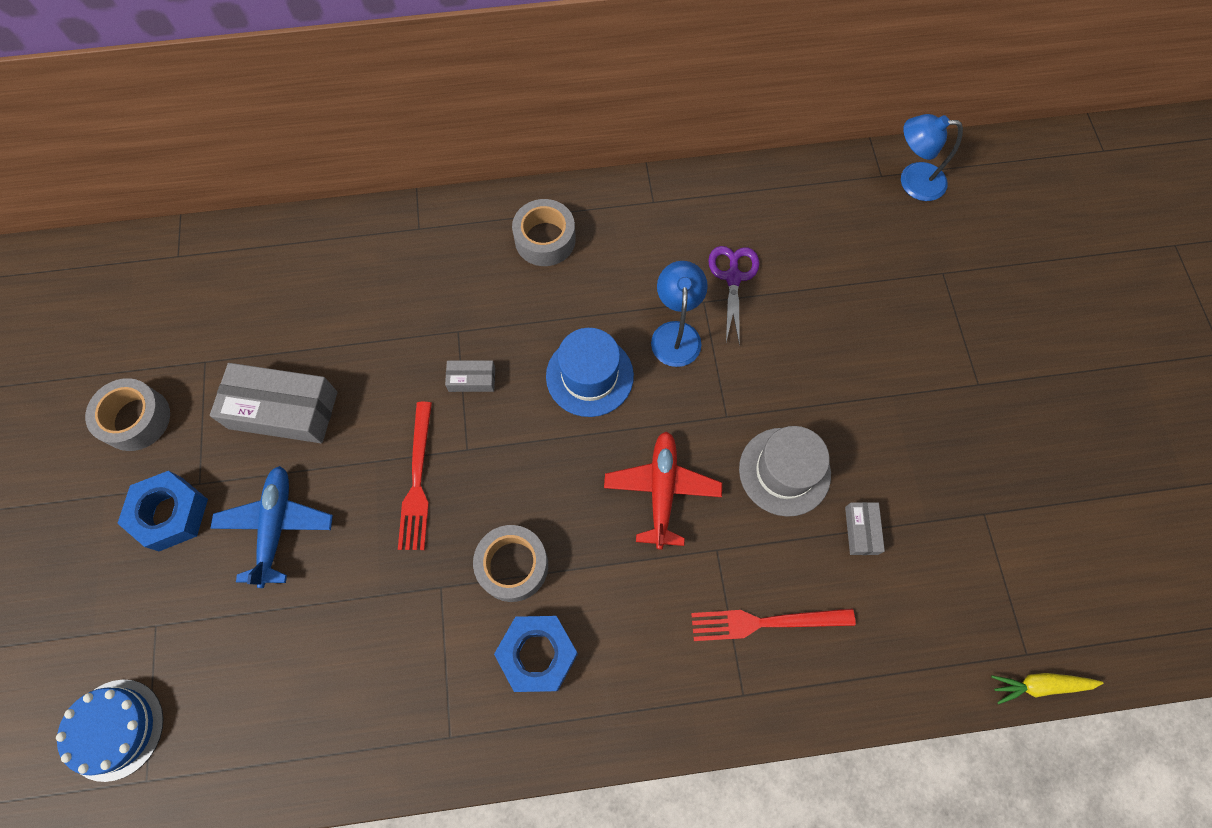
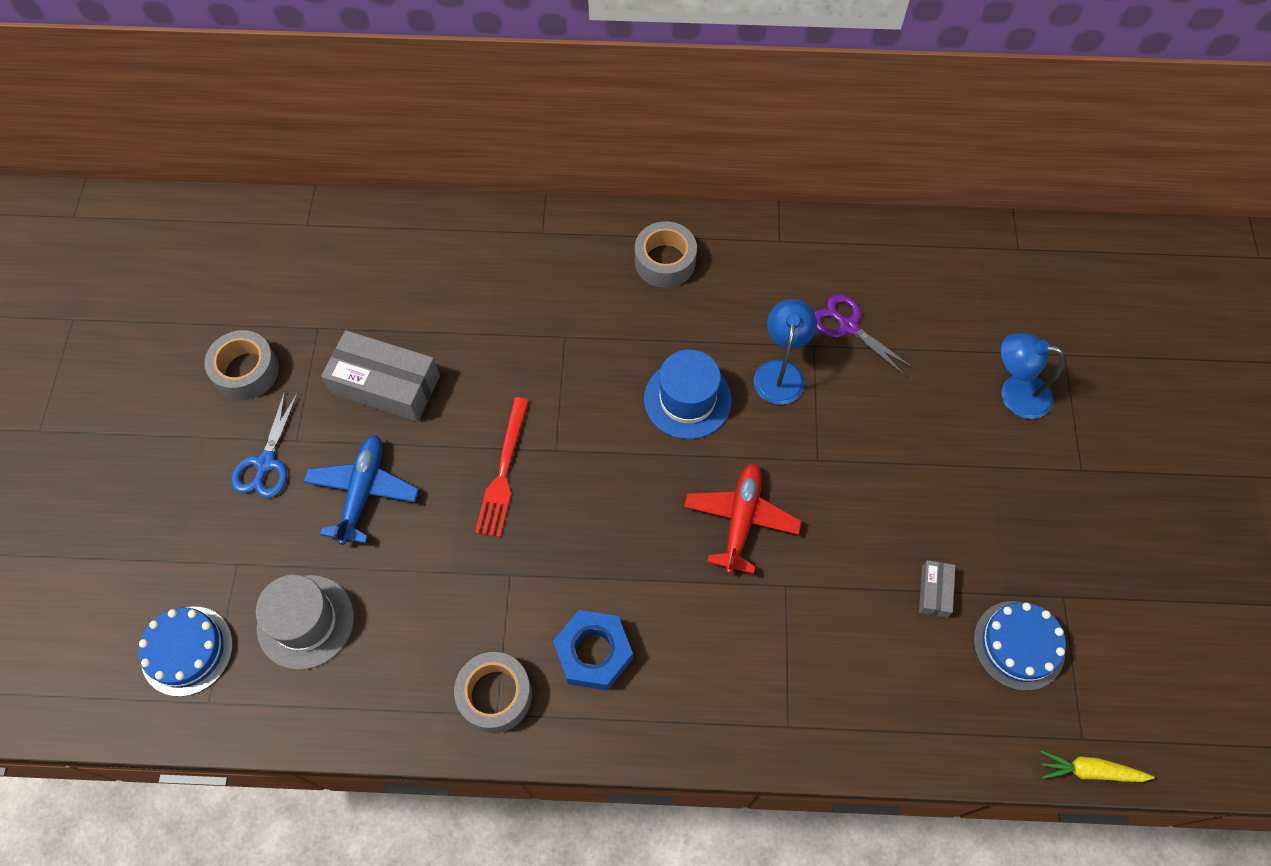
camera: 10 degrees right, 5 degrees down
blue nut [117,471,208,551] -> blue scissors [231,391,298,498]
grey box [445,360,495,392] -> none
grey tape [473,525,548,602] -> grey tape moved to [454,652,532,733]
red fork [691,608,856,641] -> none
purple scissors [708,246,759,345] -> purple scissors turned 60 degrees counterclockwise [814,294,914,376]
grey hat [739,426,831,517] -> grey hat moved to [256,575,354,670]
blue lamp [901,114,963,201] -> blue lamp moved to [1001,333,1064,419]
none -> blue cake [973,601,1066,691]

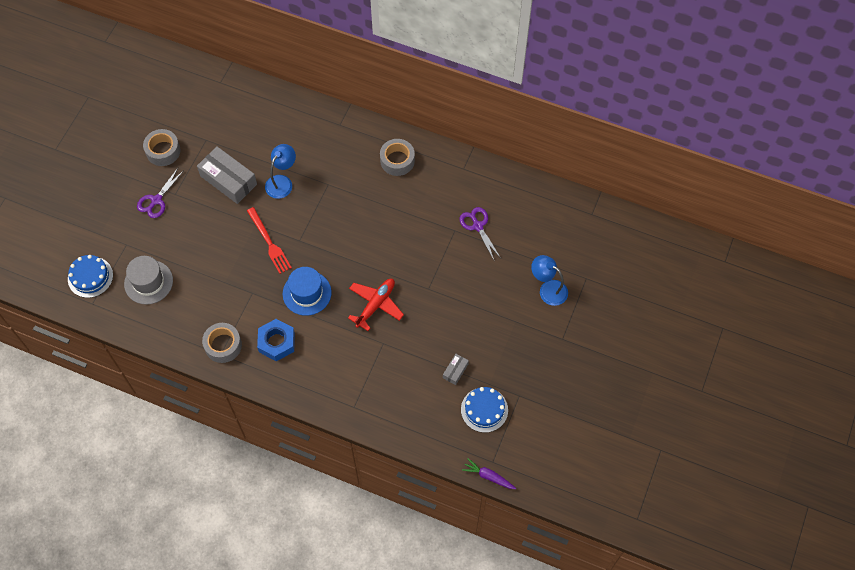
camera: 20 degrees right, 0 degrees up
blue scissors [231,391,298,498] -> purple scissors [137,168,184,218]
blue plane [303,435,419,545] -> none
red fork [475,397,529,537] -> red fork turned 60 degrees counterclockwise [247,207,292,274]
blue hat [644,350,732,439] -> blue hat moved to [283,267,332,316]
blue lamp [754,299,817,405] -> blue lamp moved to [265,144,296,199]
yellow carrot [1041,750,1154,782] -> purple carrot [462,458,516,489]

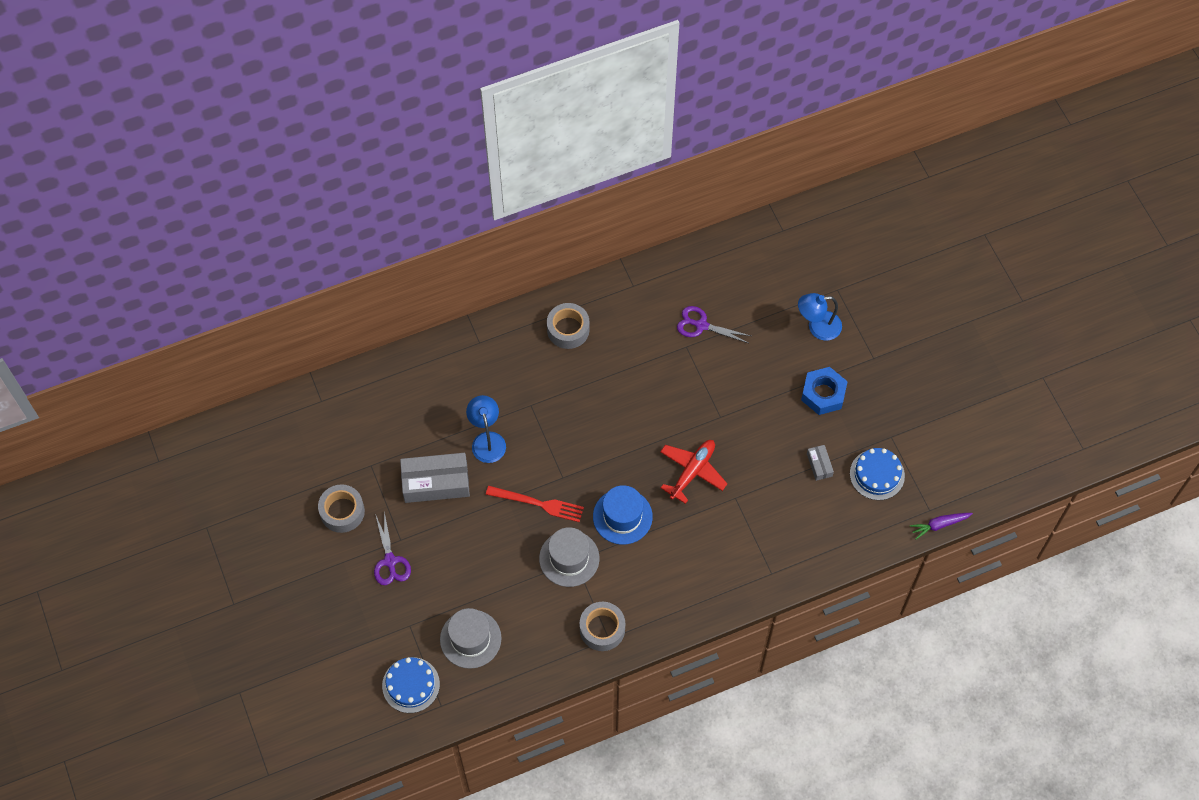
camera: 45 degrees left, 0 degrees up
blue nut [257,319,295,361] -> blue nut moved to [801,367,848,415]
red plane [348,279,404,331] -> red plane turned 45 degrees clockwise [660,440,728,504]
none -> grey hat [539,527,600,587]

